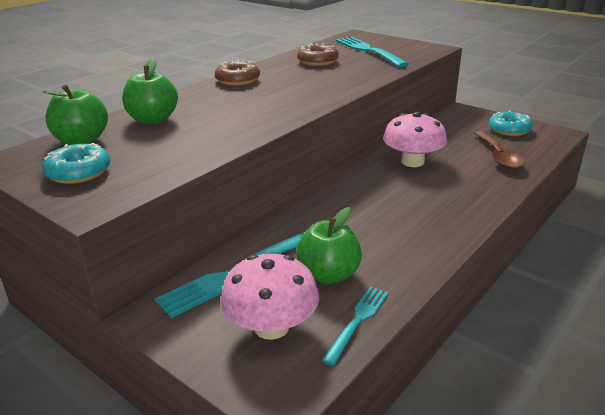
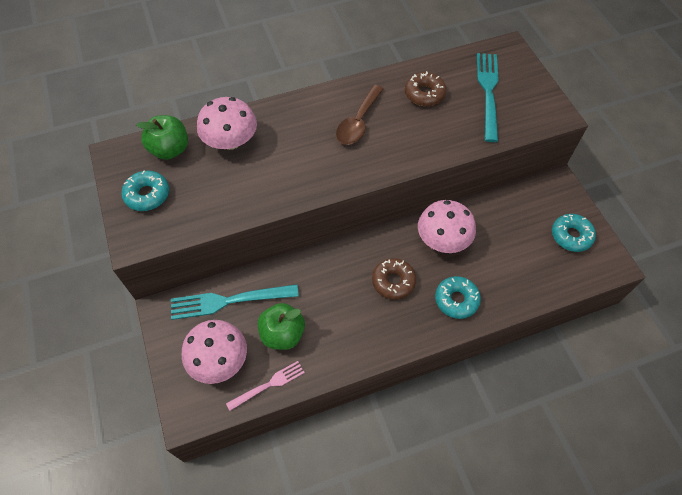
camera: 30 degrees right, 30 degrees up
green apple [122,59,178,124] -> pink mushroom [197,97,257,150]
brown donut [215,60,260,86] -> brown donut moved to [372,258,416,299]
turquoise fork [322,287,388,366] -> pink fork [226,361,305,411]
brown spoon [474,131,525,169] -> brown spoon moved to [336,85,384,145]
none -> turquoise donut [435,276,481,319]

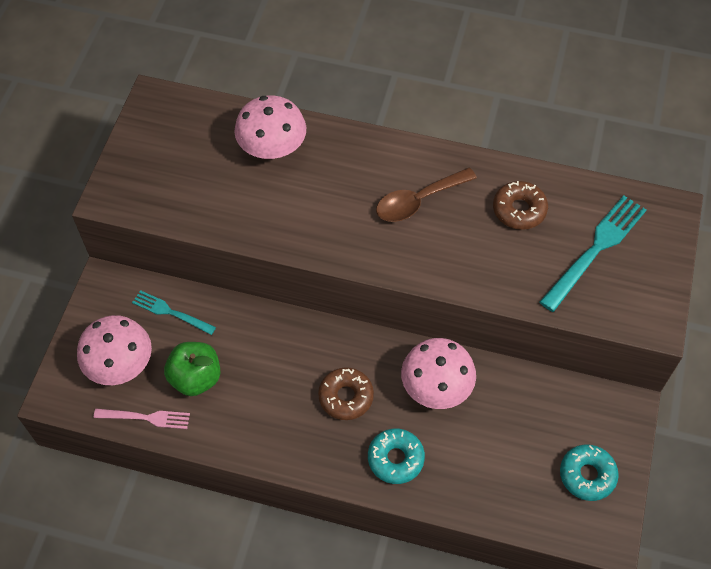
camera: 35 degrees right, 0 degrees up
turquoise donut [121,171,169,211] -> none
green apple [136,115,188,160] -> none
turquoise fork [171,284,299,320] -> turquoise fork [132,290,216,335], size x0.60

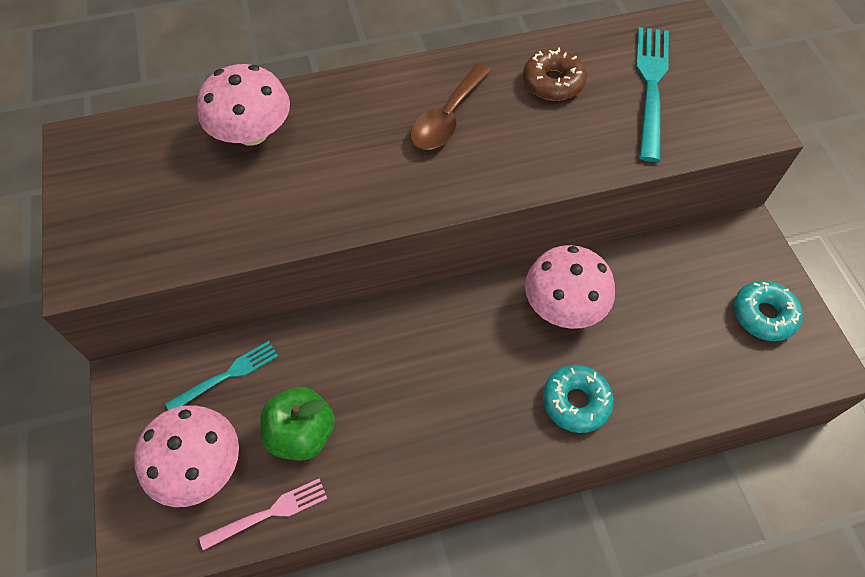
camera: 30 degrees left, 0 degrees up
turquoise fork [132,290,216,335] -> turquoise fork turned 150 degrees clockwise [165,341,278,410]
brown donut [318,367,374,420] -> none

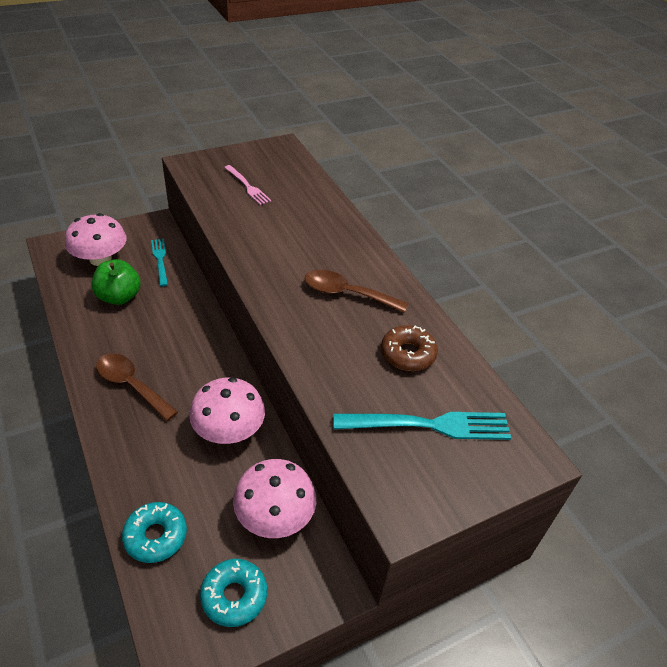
camera: 75 degrees right, 15 degrees down
turquoise fork [165,341,278,410] -> turquoise fork turned 150 degrees counterclockwise [151,239,168,286]
pink mushroom [197,64,290,145] -> pink mushroom moved to [233,459,316,538]
pink fork [199,478,327,551] -> pink fork moved to [224,165,271,205]
turquoise donut [543,365,614,433] -> turquoise donut moved to [122,502,187,563]
none -> brown spoon [96,353,178,421]

